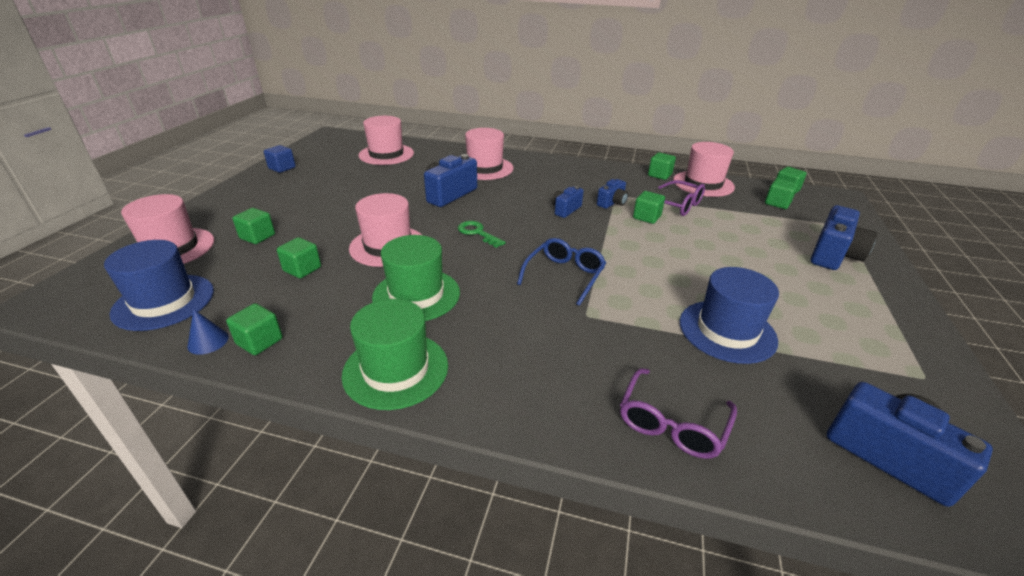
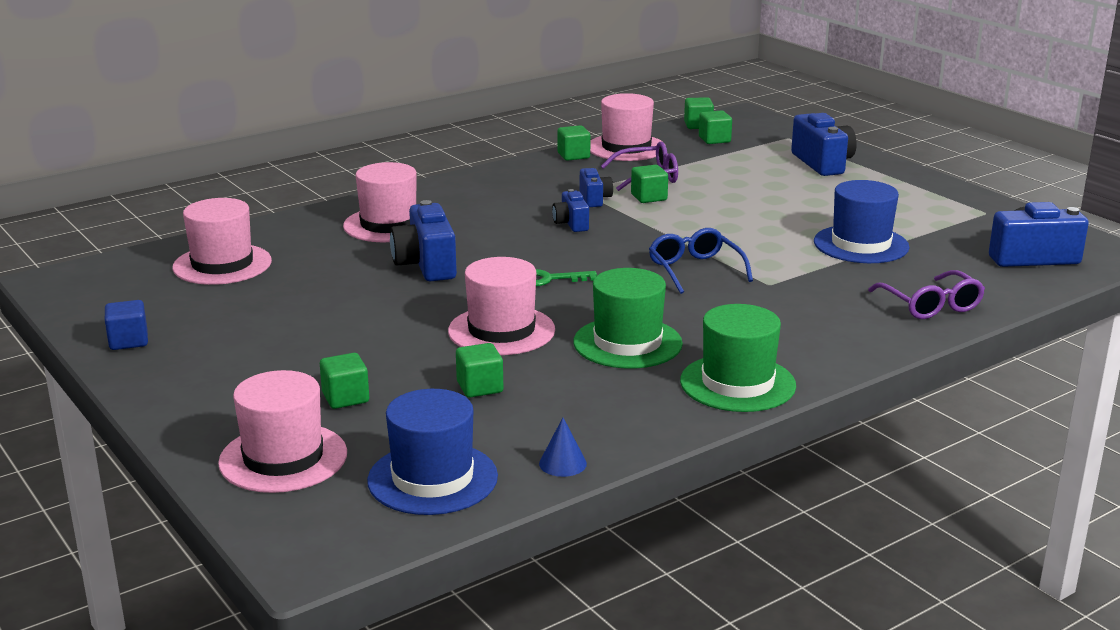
camera: 50 degrees left, 10 degrees down
green cube [226,303,283,355] -> none

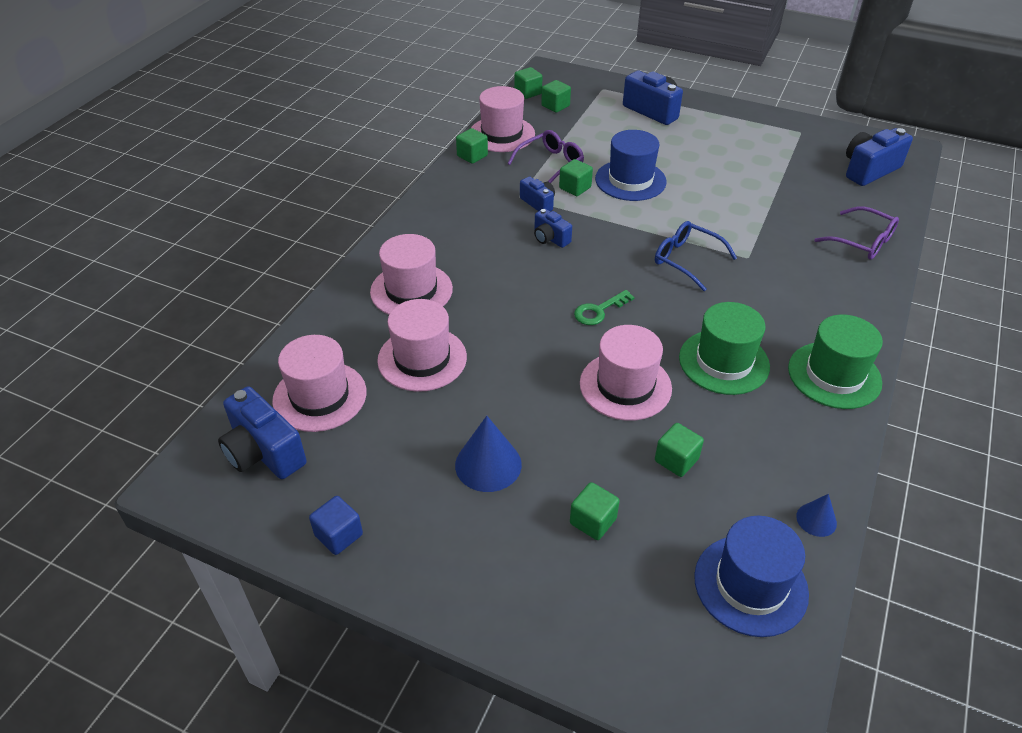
camera: 30 degrees left, 20 degrees up
pink hat [218,370,347,493] -> pink hat moved to [377,299,467,392]
blue camera [390,200,457,281] -> blue camera moved to [218,386,307,479]
blue hat [814,180,909,263] -> blue hat moved to [595,130,667,201]
none -> blue cone [455,416,522,492]

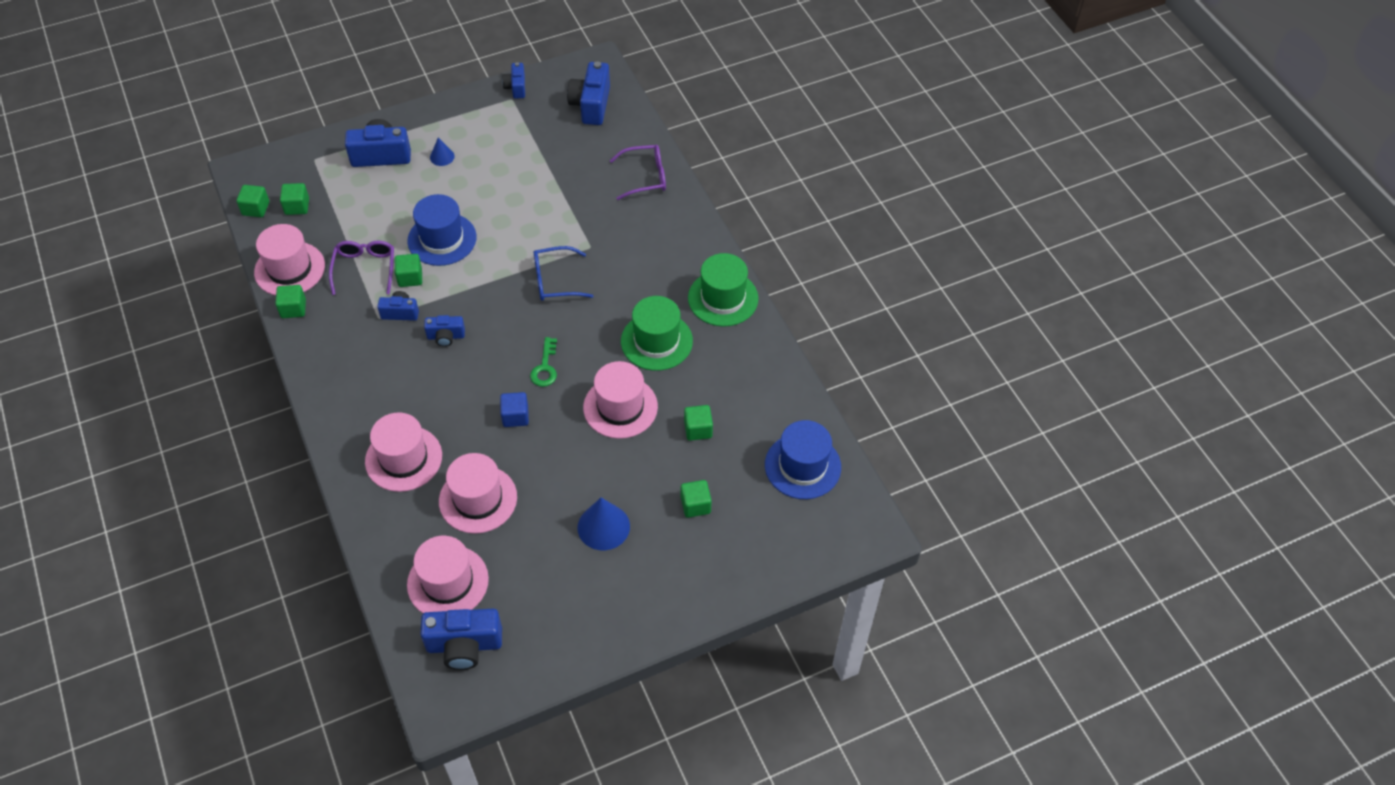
camera: 50 degrees left, 10 degrees up
blue cube [309,496,363,555] -> blue cube moved to [500,392,529,427]
blue cone [796,494,837,537] -> blue cone moved to [430,137,455,166]
none -> blue camera [502,62,525,99]

